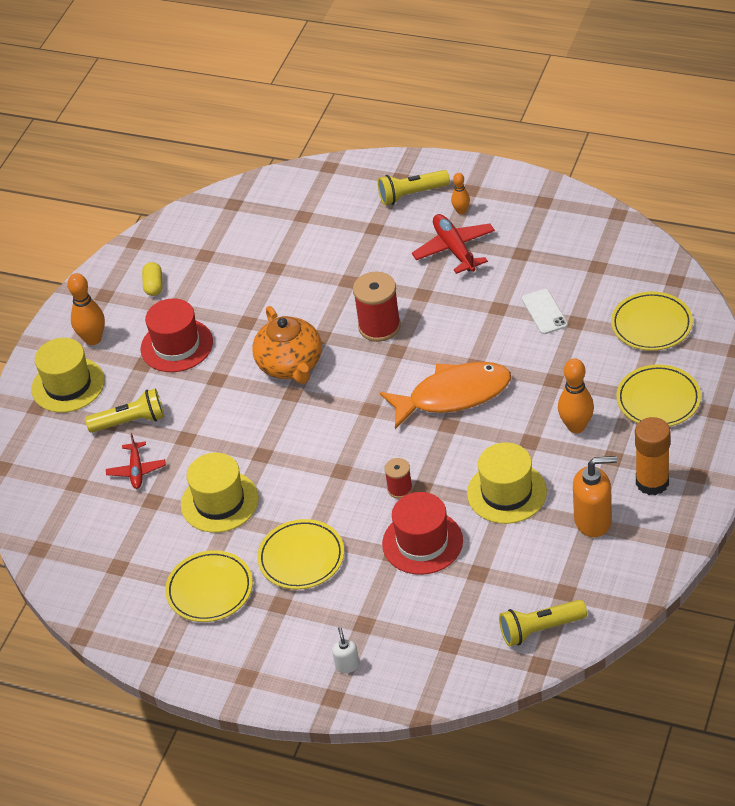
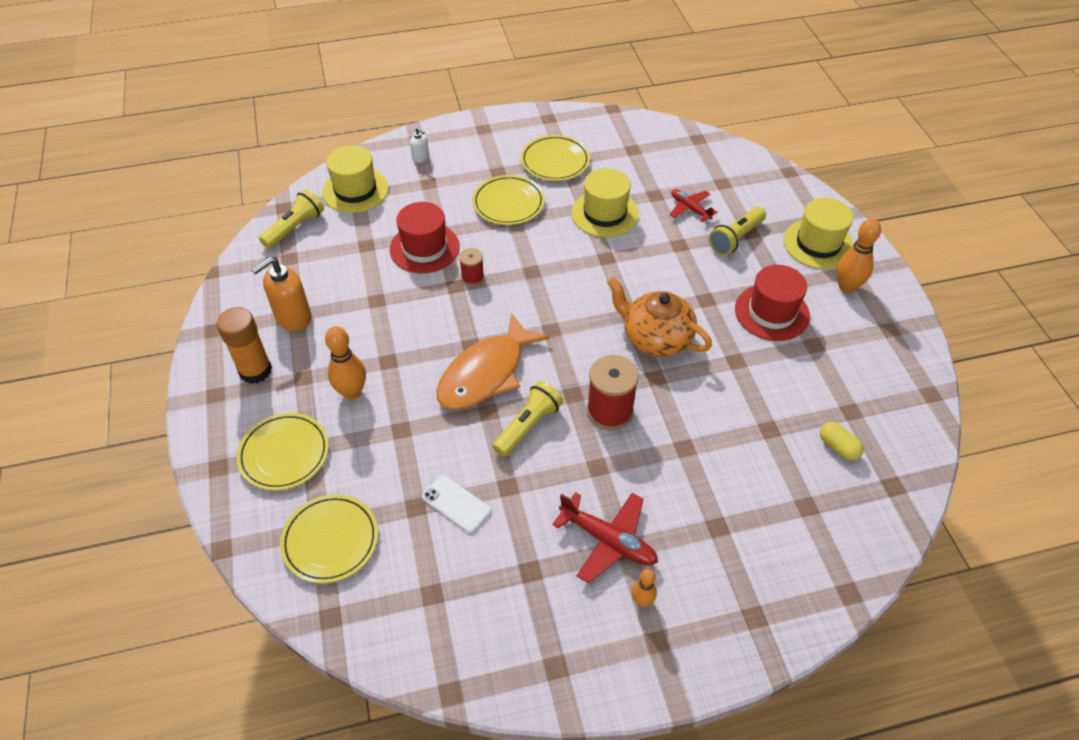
camera: 140 degrees right, 5 degrees up
yellow capsule [142,262,163,296] -> yellow capsule moved to [820,422,864,461]
yellow flashlight [378,170,450,205] -> yellow flashlight moved to [492,381,563,457]
yellow hat [467,443,547,524] -> yellow hat moved to [322,145,389,213]

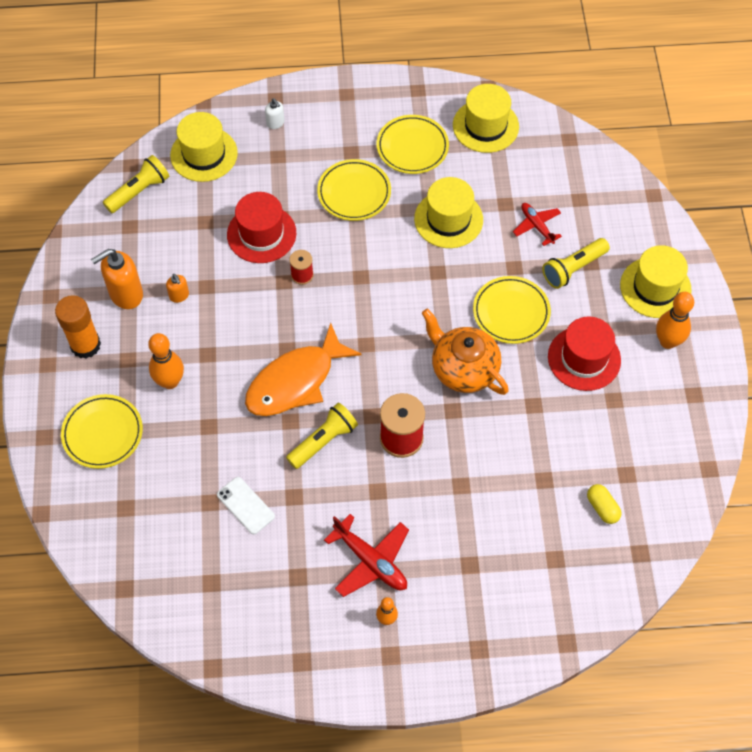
camera: 10 degrees right, 10 degrees up
yellow plate [280,494,378,583] -> yellow plate moved to [473,276,551,344]
none -> orange soap dispenser [166,274,189,303]
none -> yellow hat [453,84,519,153]

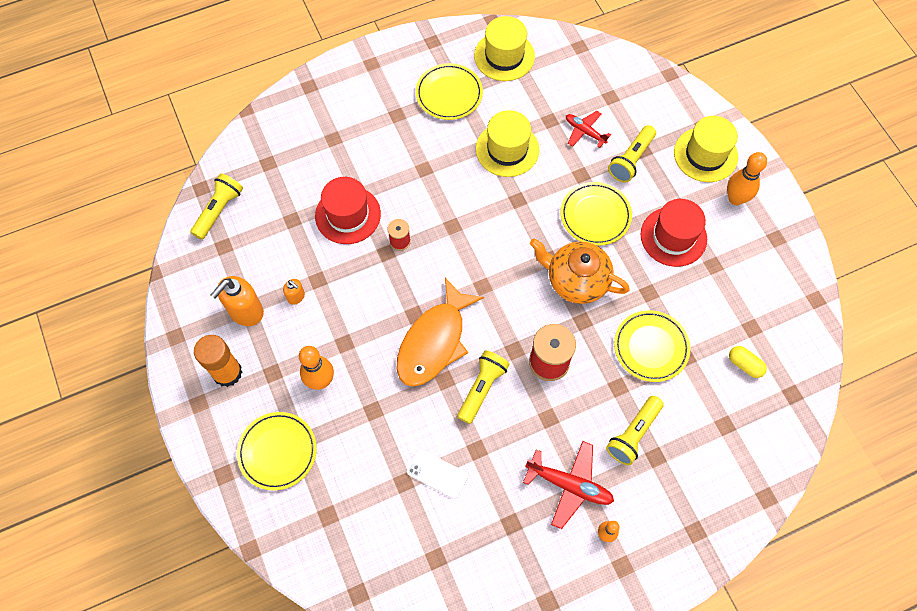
camera: 20 degrees left, 5 degrees up
yellow hat [170,112,238,182] -> none
white soap dispenser [265,98,285,129] -> none
yellow plate [317,159,391,221] -> yellow plate moved to [614,310,690,382]
none -> yellow flashlight [606,396,664,465]

